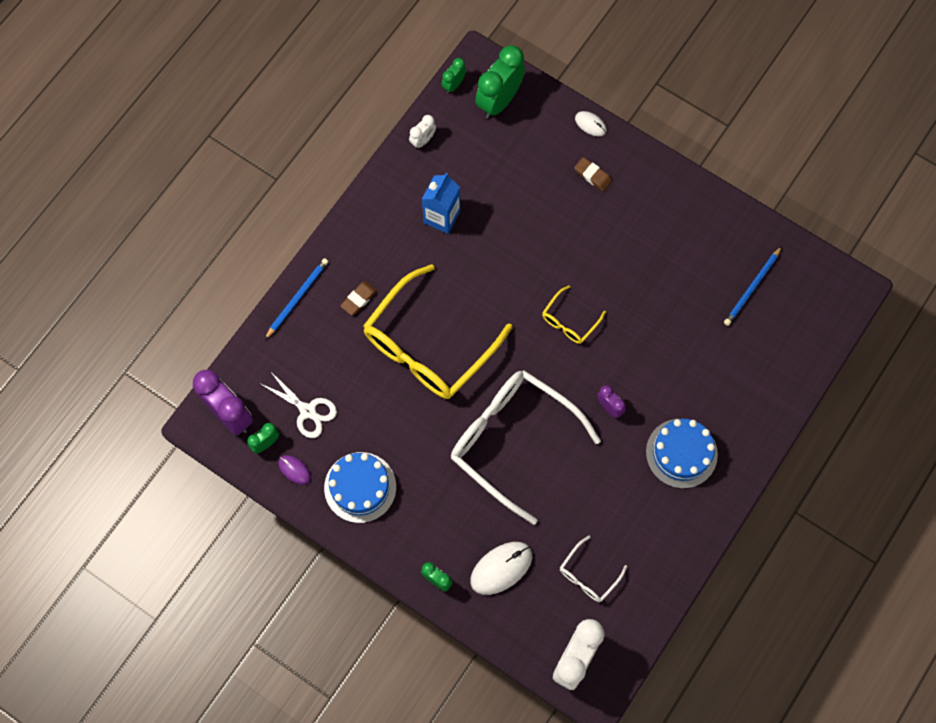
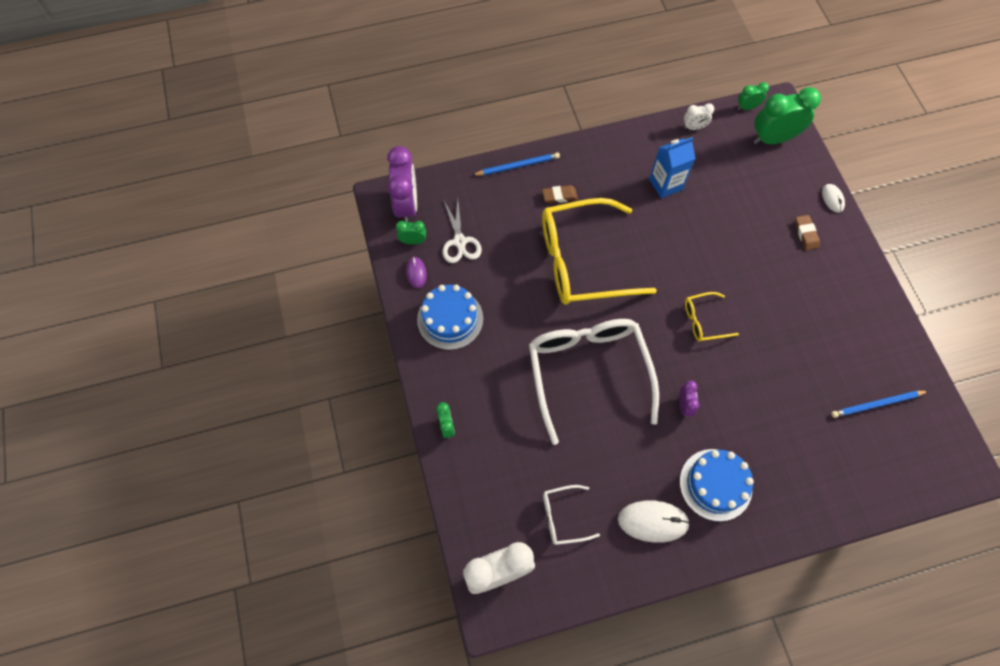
camera: 40 degrees right, 5 degrees down
white mouse [470,542,532,595] -> white mouse moved to [618,500,690,543]

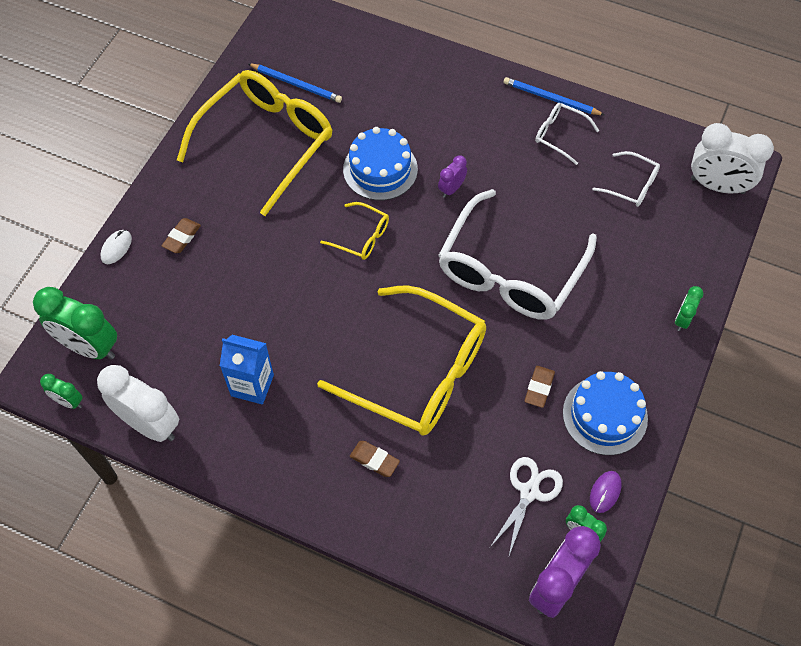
camera: 140 degrees left, 5 degrees down
blue pencil [473,152,560,176] -> blue pencil moved to [504,77,604,115]
white mouse [618,500,690,543] -> white glasses [535,103,599,165]
blue cake [680,449,754,522] -> blue cake moved to [343,127,418,200]
white clock [684,103,714,130] -> white clock [97,365,179,442], size x2.01
none -> yellow glasses [177,70,332,216]
none -> brown eraser [525,366,555,408]

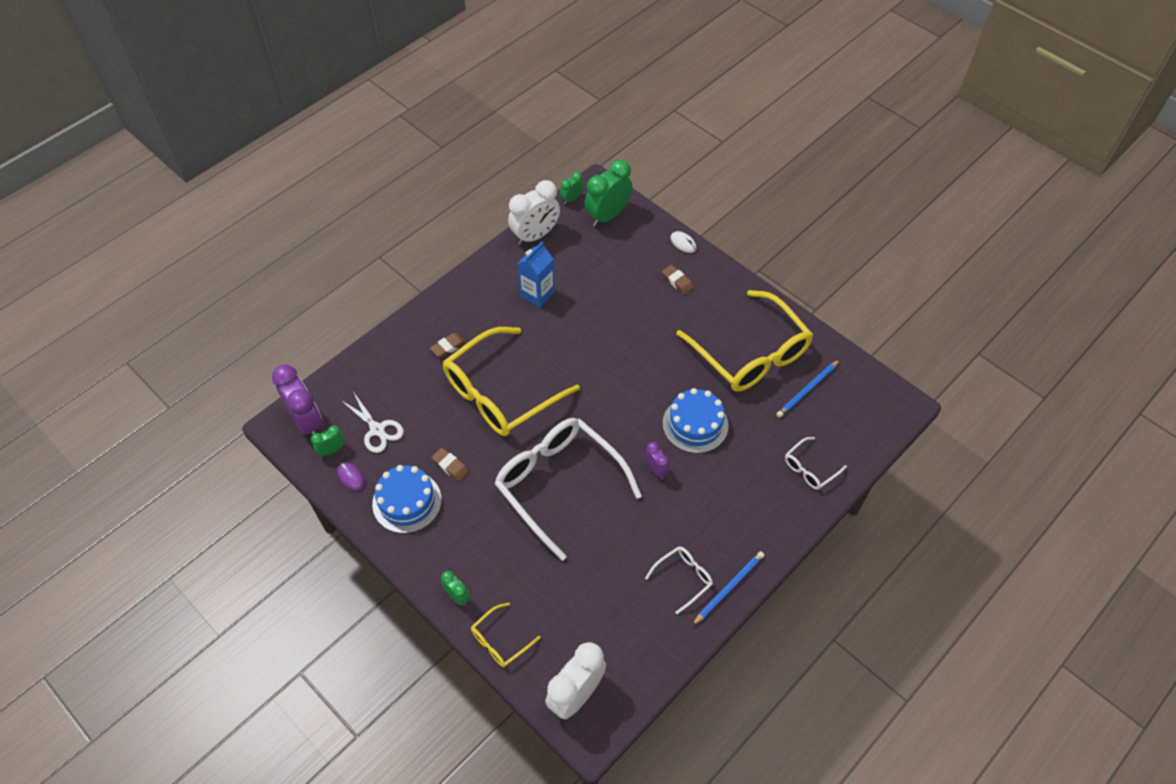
camera: 110 degrees right, 5 degrees down
yellow glasses [320,202,389,260] -> yellow glasses moved to [471,603,541,667]
white glasses [592,151,660,207] -> white glasses moved to [785,437,847,490]

